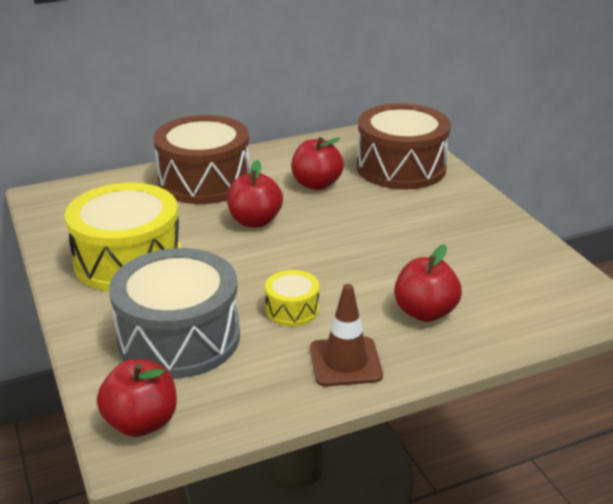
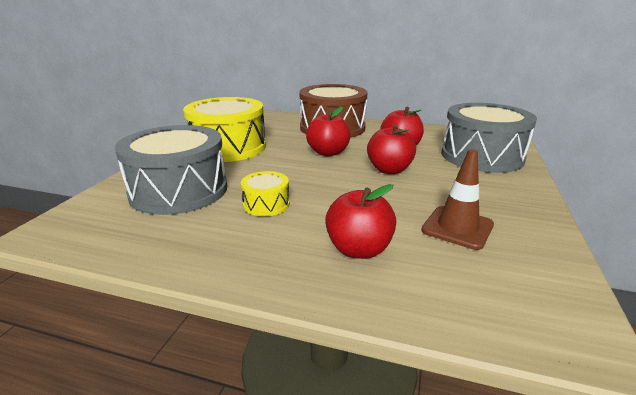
camera: 40 degrees right, 5 degrees down
red apple [97,359,177,437] -> red apple moved to [367,124,416,174]
brown traffic cone [310,284,383,386] -> brown traffic cone moved to [421,149,494,250]
brown drum [357,103,451,190] -> grey drum [441,103,537,173]

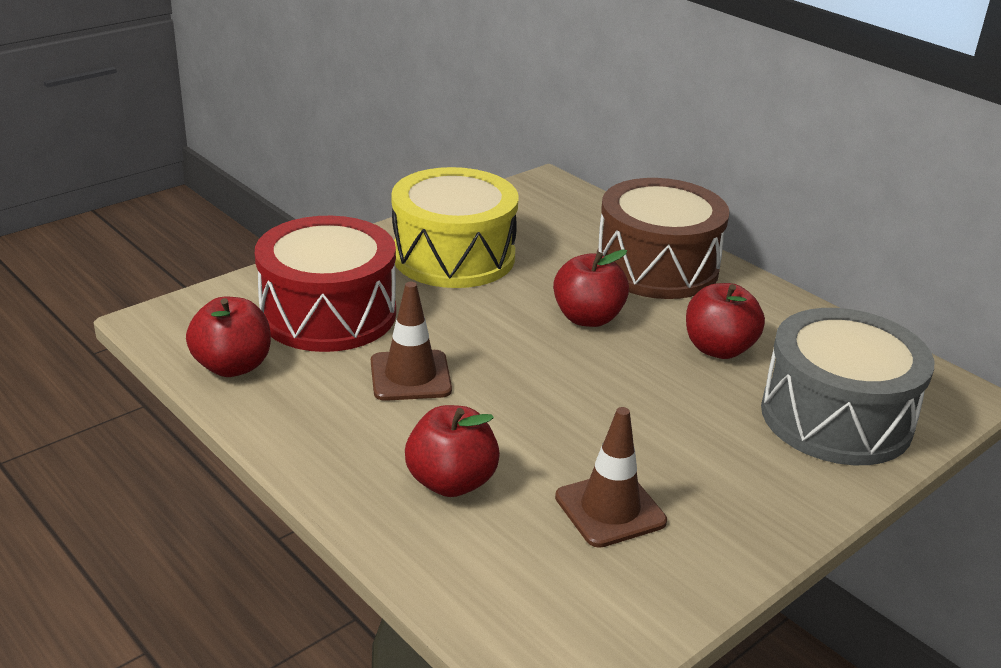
camera: 30 degrees right, 5 degrees up
grey drum [115,125,227,215] -> red drum [255,216,396,352]
yellow drum [241,171,290,216] -> brown traffic cone [371,282,452,401]
red apple [367,124,416,174] -> red apple moved to [186,297,271,377]

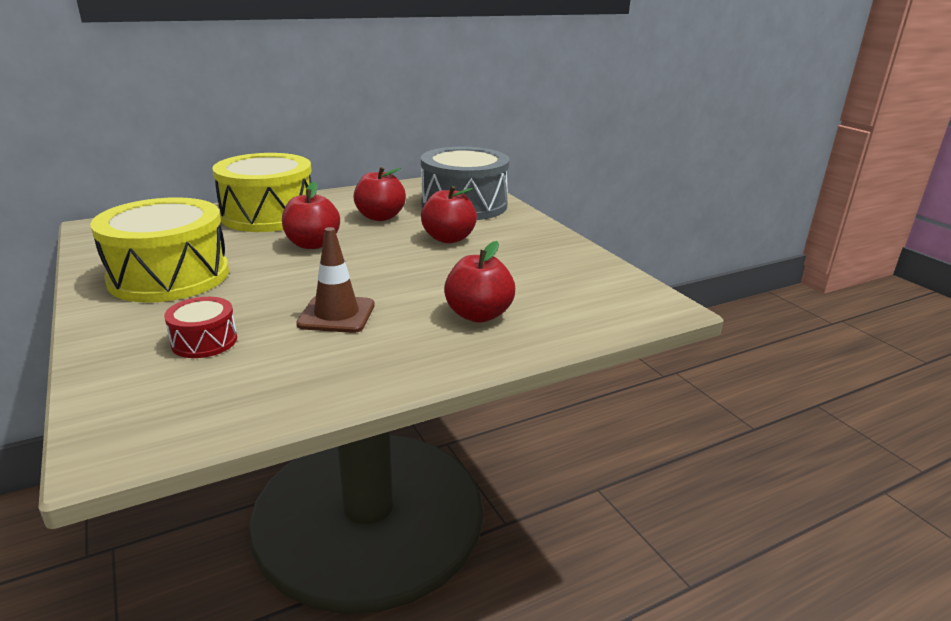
camera: 75 degrees left, 5 degrees down
red apple [186,297,271,377] -> red apple moved to [421,186,477,243]
red drum [255,216,396,352] -> red drum [164,297,237,358], size x0.46
brown traffic cone [555,407,667,548] -> none
brown drum [597,178,730,299] -> yellow drum [212,153,312,232]

